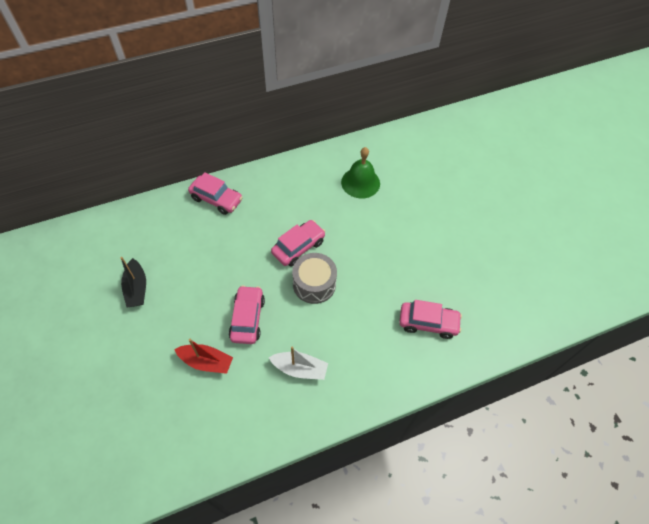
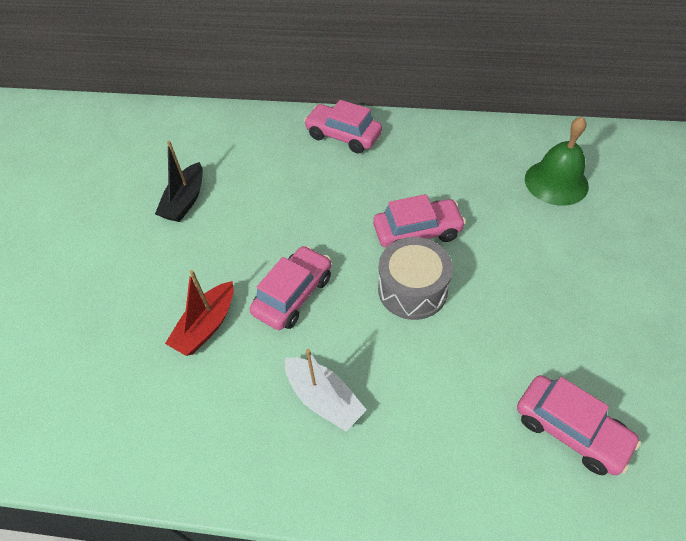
camera: 35 degrees right, 5 degrees down
red boat [174,339,233,374] -> red boat turned 75 degrees clockwise [165,270,234,356]
pink car [188,172,243,215] -> pink car turned 150 degrees clockwise [304,100,382,154]

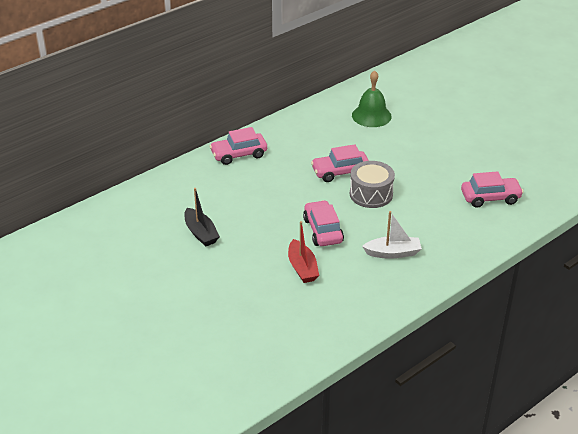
camera: 50 degrees left, 15 degrees down
pink car [373,194,466,247] -> pink car turned 135 degrees counterclockwise [311,144,369,182]

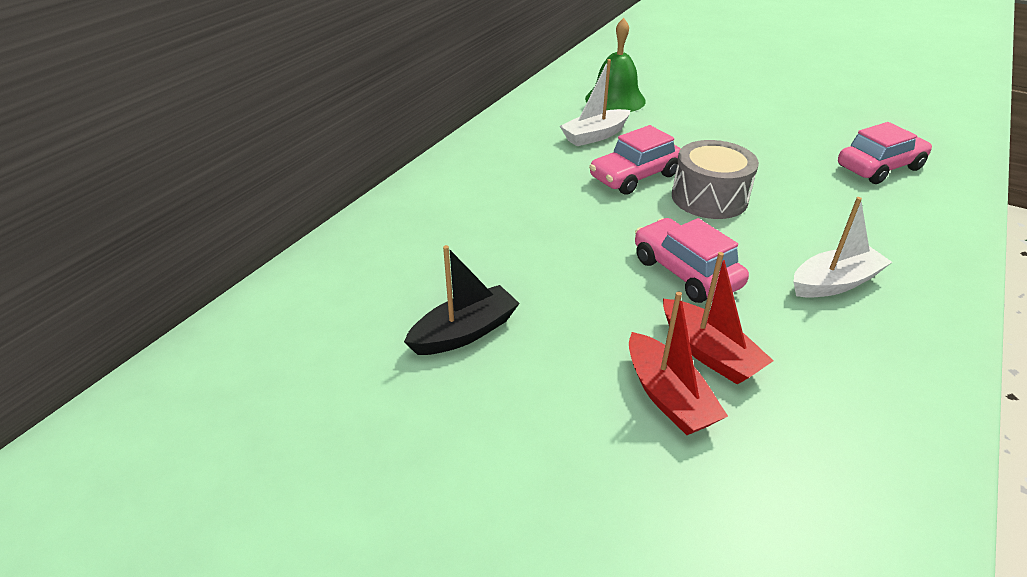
camera: 20 degrees left, 0 degrees up
black boat [184,188,220,247] -> black boat turned 75 degrees counterclockwise [404,245,520,355]
pink car [210,127,267,165] -> none
none -> white boat [560,59,630,146]
none -> red boat [629,292,728,435]

